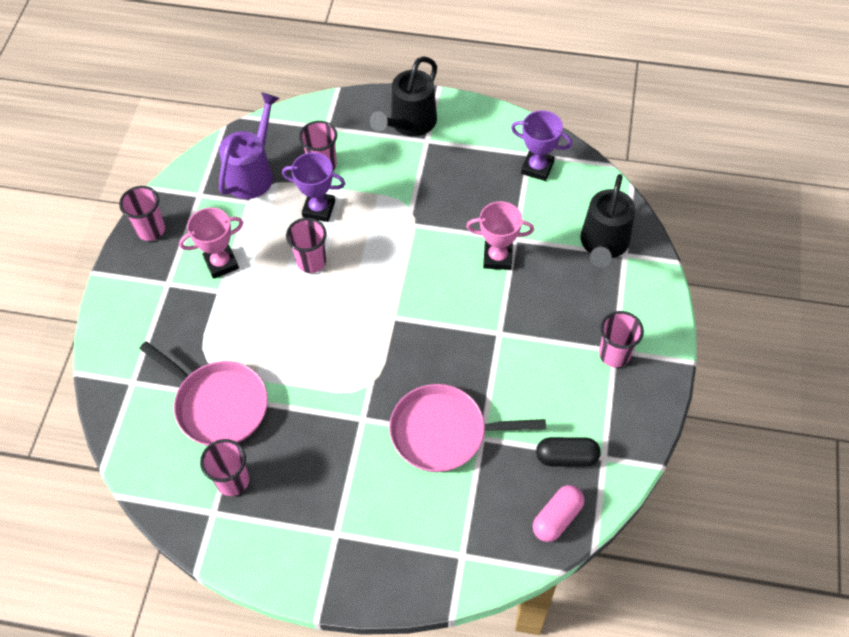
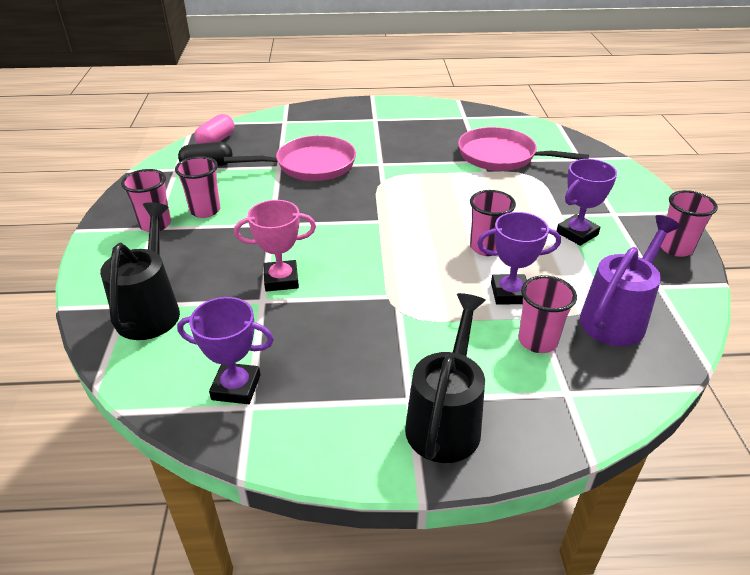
camera: 165 degrees right, 20 degrees down
pink trophy [179,207,244,279] -> purple trophy [557,159,617,246]
pink cup [200,439,249,496] -> pink cup moved to [175,156,220,218]
purple watering can [219,92,280,199] -> purple watering can turned 150 degrees counterclockwise [580,215,681,346]

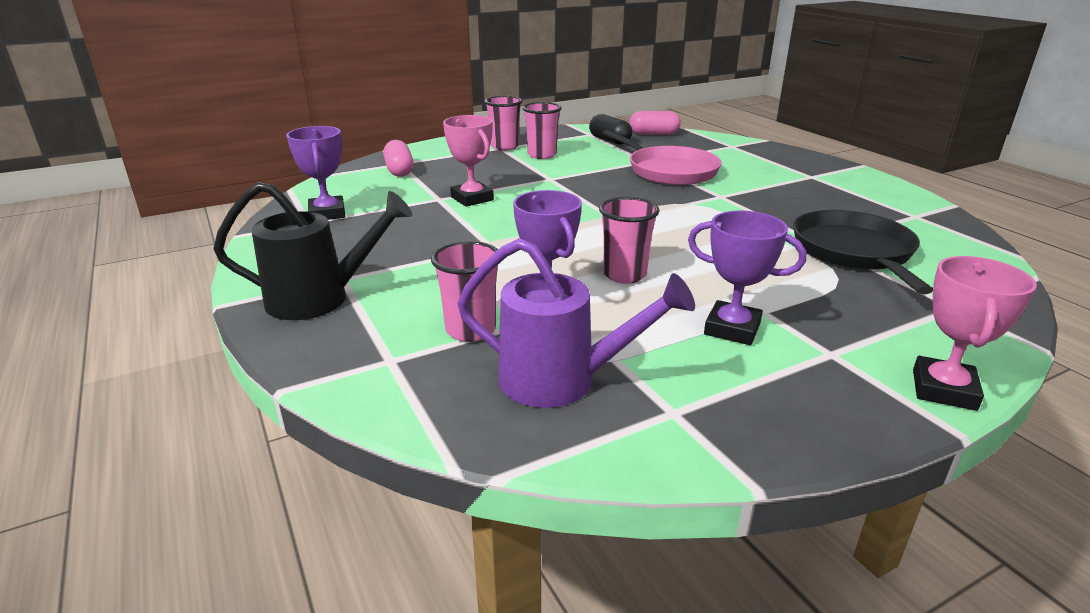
camera: 65 degrees right, 10 degrees down
black watering can [100,202,180,340] -> pink capsule [383,140,414,177]
pink pan [458,127,589,171] -> black pan [793,210,933,294]
pink cup [661,190,718,257] -> none
none -> pink trophy [913,256,1037,411]

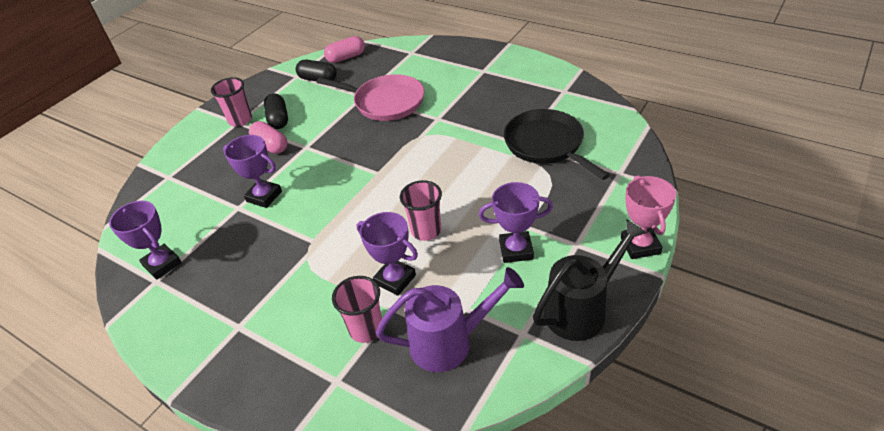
camera: 25 degrees left, 15 degrees up
black watering can [213,182,412,320] -> black watering can moved to [533,219,647,341]
pink capsule [383,140,414,177] -> pink capsule moved to [249,121,288,154]
pink trophy [443,115,494,207] -> purple trophy [223,135,282,208]
pink cup [522,102,562,159] -> black capsule [264,93,288,129]

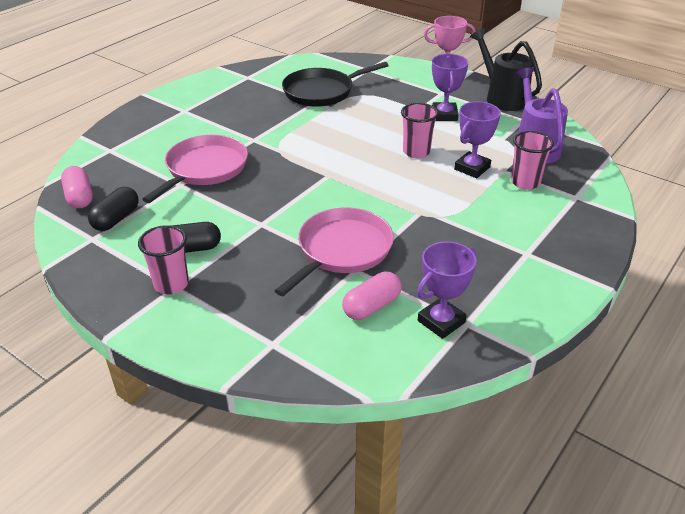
camera: 90 degrees left, 5 degrees down
purple trophy [223,135,282,208] -> pink pan [275,208,394,296]
pink capsule [249,121,288,154] -> pink capsule moved to [342,271,402,320]

